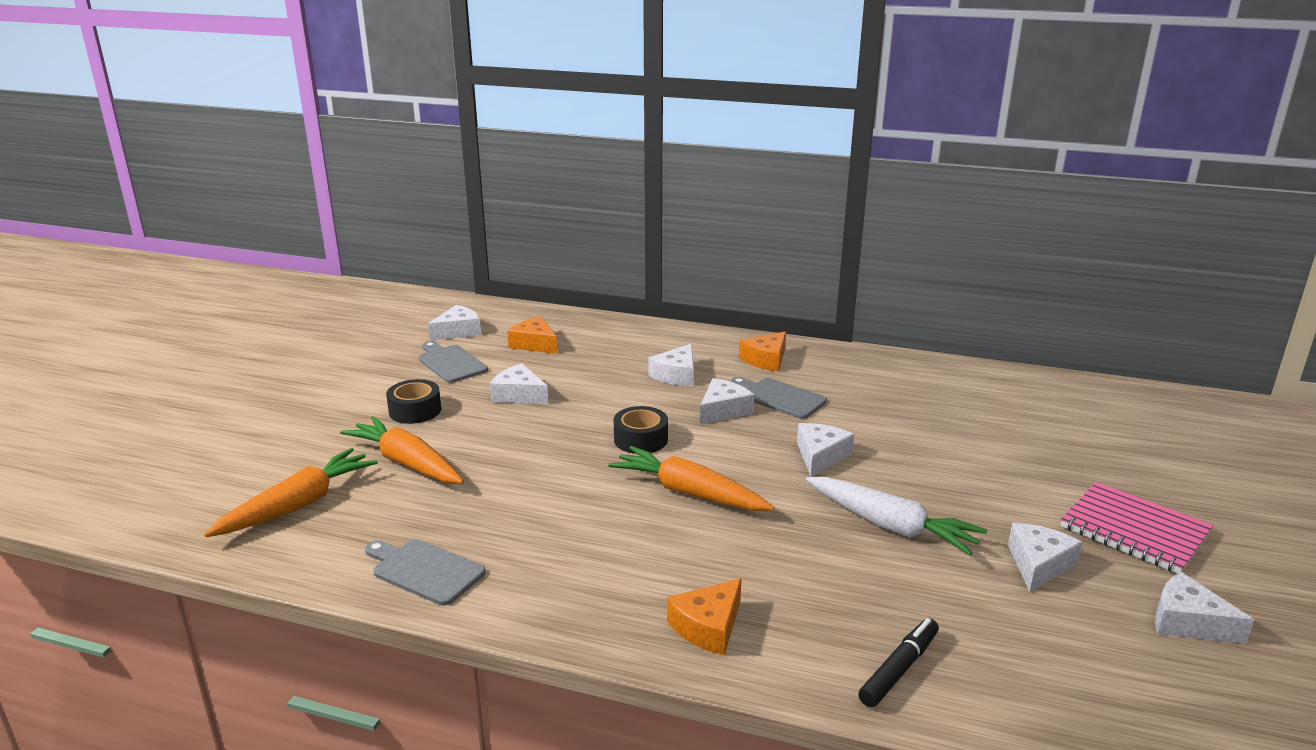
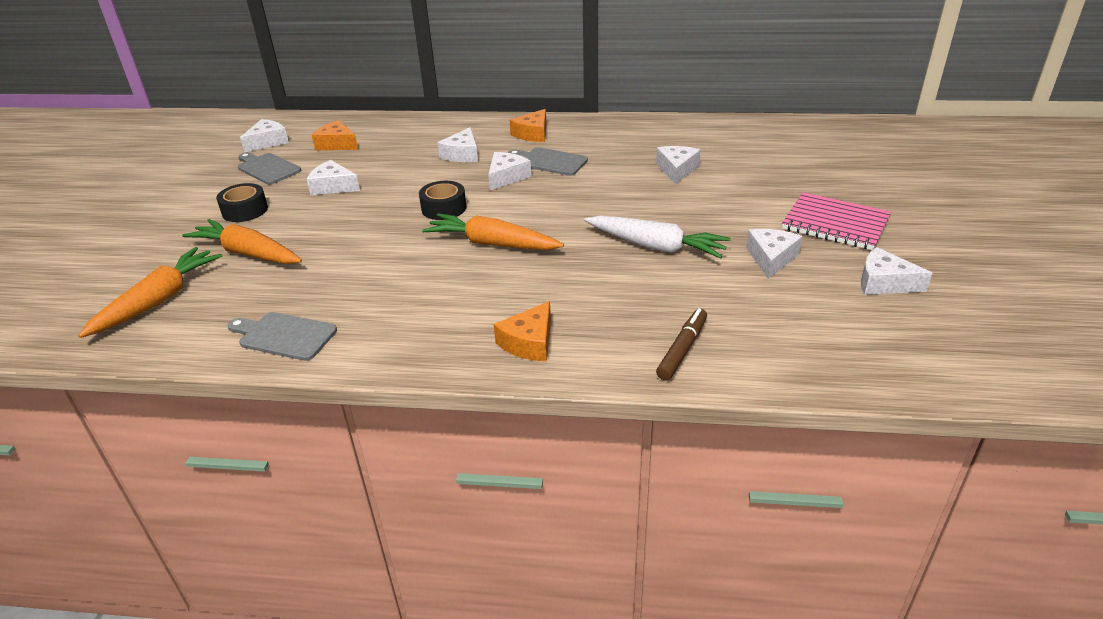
camera: 10 degrees left, 10 degrees up
white cheese [797,423,855,476] -> white cheese moved to [656,146,701,185]
black marker [858,618,939,707] -> brown marker [656,308,707,380]

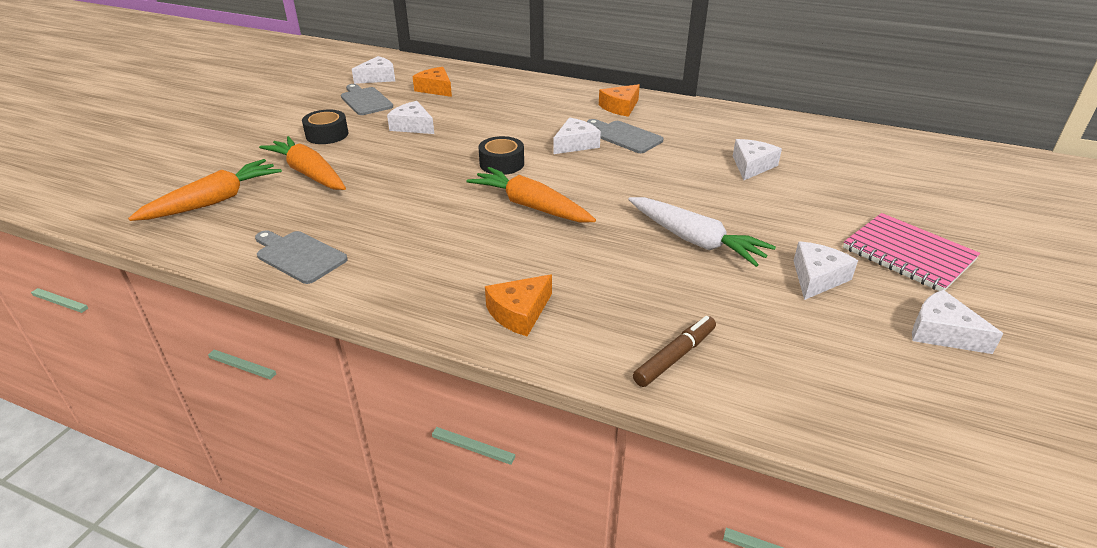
camera: 15 degrees right, 0 degrees up
white cheese [437,127,478,162] -> none

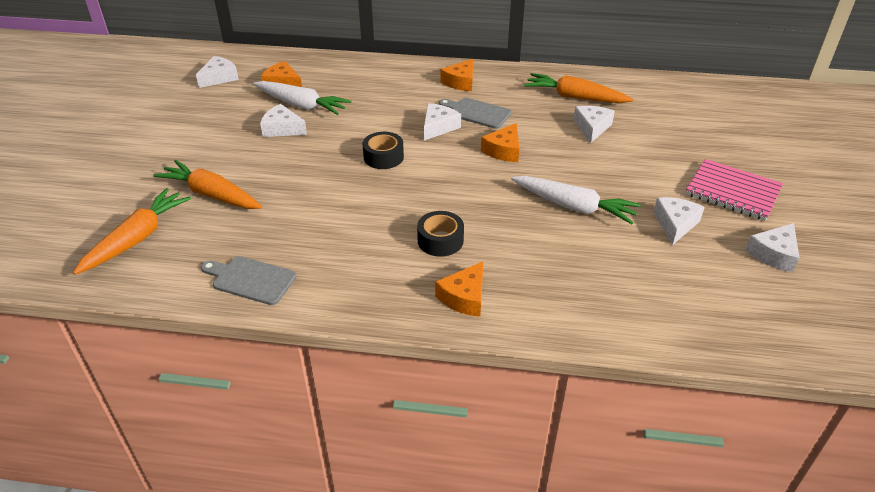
camera: 15 degrees left, 5 degrees up
black tape [302,110,348,144] -> black tape moved to [417,211,464,257]
grey cutting board [341,84,393,115] -> none
orange carrot [466,167,596,223] -> orange carrot moved to [524,73,633,103]
brown marker [633,316,716,387] -> none
white cheese [912,290,1003,354] -> white cheese turned 75 degrees counterclockwise [745,223,799,273]
none -> white carrot [253,81,351,115]
none -> orange cheese [481,123,519,162]

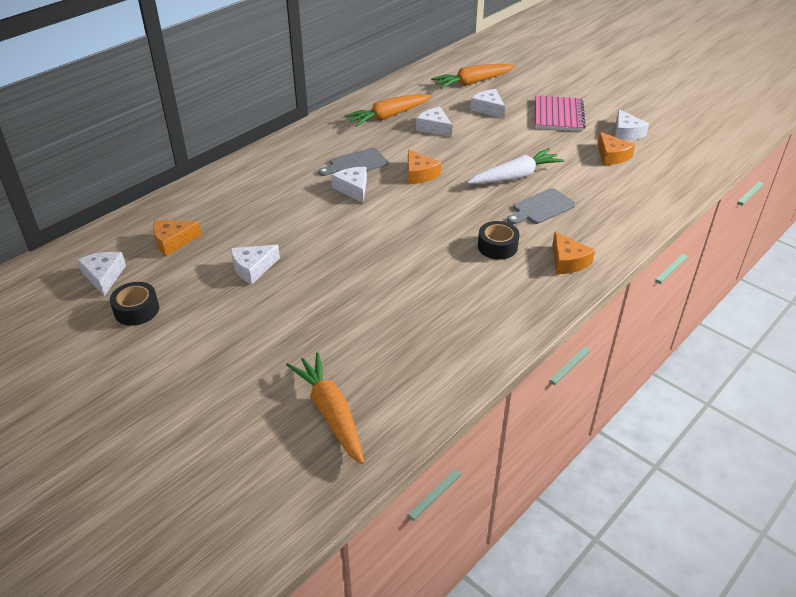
camera: 55 degrees left, 0 degrees up
orange carrot [153,160,262,209] -> orange carrot moved to [431,64,515,89]
grey cutting board [201,256,297,305] -> grey cutting board moved to [507,188,576,224]
white carrot [253,81,351,115] -> none
black tape [363,132,404,169] -> black tape moved to [110,282,159,326]
orange cheese [441,59,473,91] -> orange cheese moved to [597,132,635,165]
white cheese [653,197,705,245] -> white cheese moved to [470,89,505,118]
pink notebook [686,159,783,221] -> pink notebook turned 60 degrees counterclockwise [535,96,586,131]

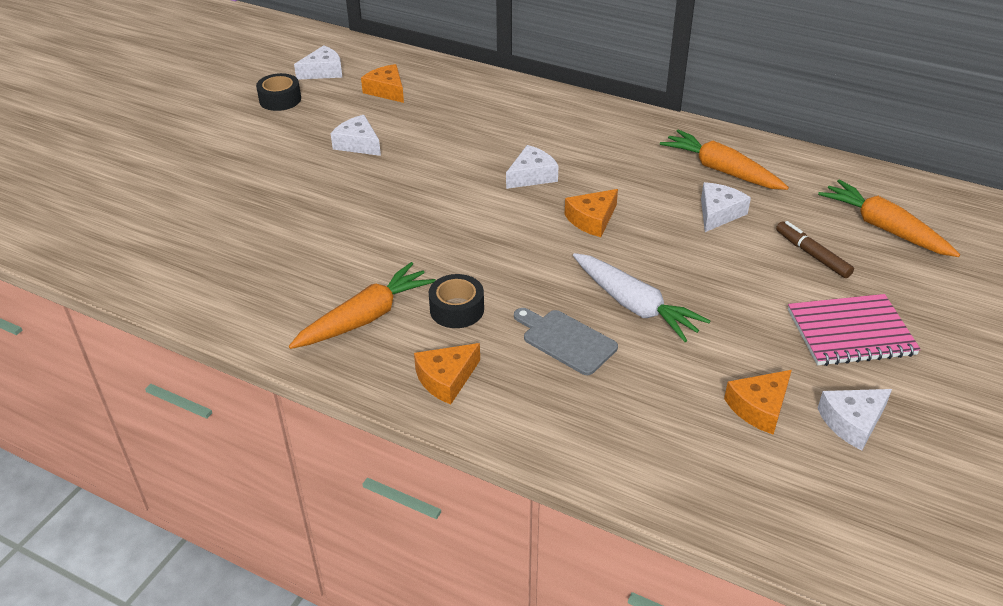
camera: 75 degrees right, 0 degrees up
orange carrot [286,352,364,464] -> orange carrot moved to [289,262,436,349]
grey cutting board [318,148,388,176] -> none
white cheese [470,89,505,118] -> brown marker [776,221,854,278]

